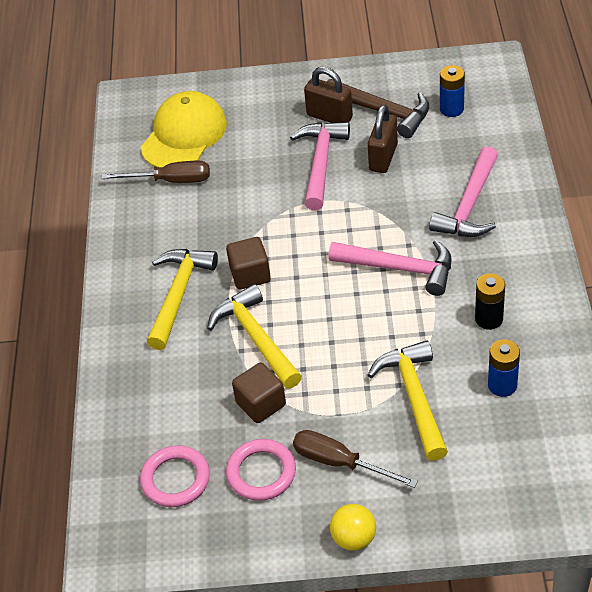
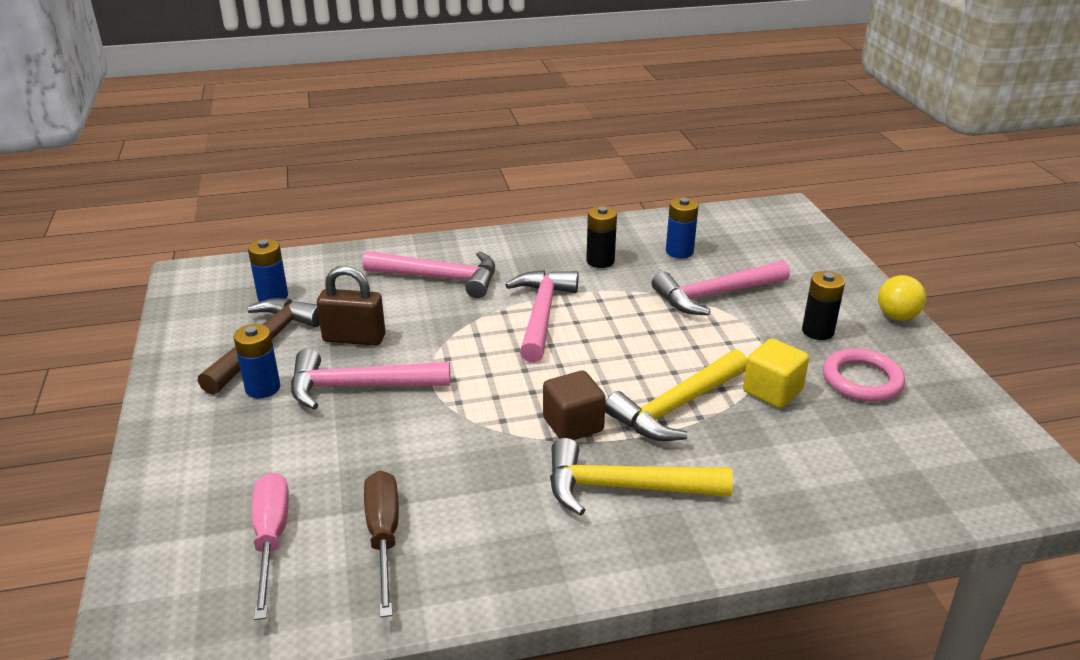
camera: 105 degrees left, 15 degrees down
pink ring [140,445,210,507] -> none
yellow cap [141,91,227,168] -> pink screwdriver [252,472,289,620]
brown cube [232,362,286,423] -> yellow cube [743,338,809,408]
brown screwdriver [293,430,418,488] -> black battery [802,271,845,340]
brown padlock [304,67,353,123] -> blue battery [233,324,280,398]
yellow hammer [368,340,448,461] -> pink hammer [652,260,790,315]

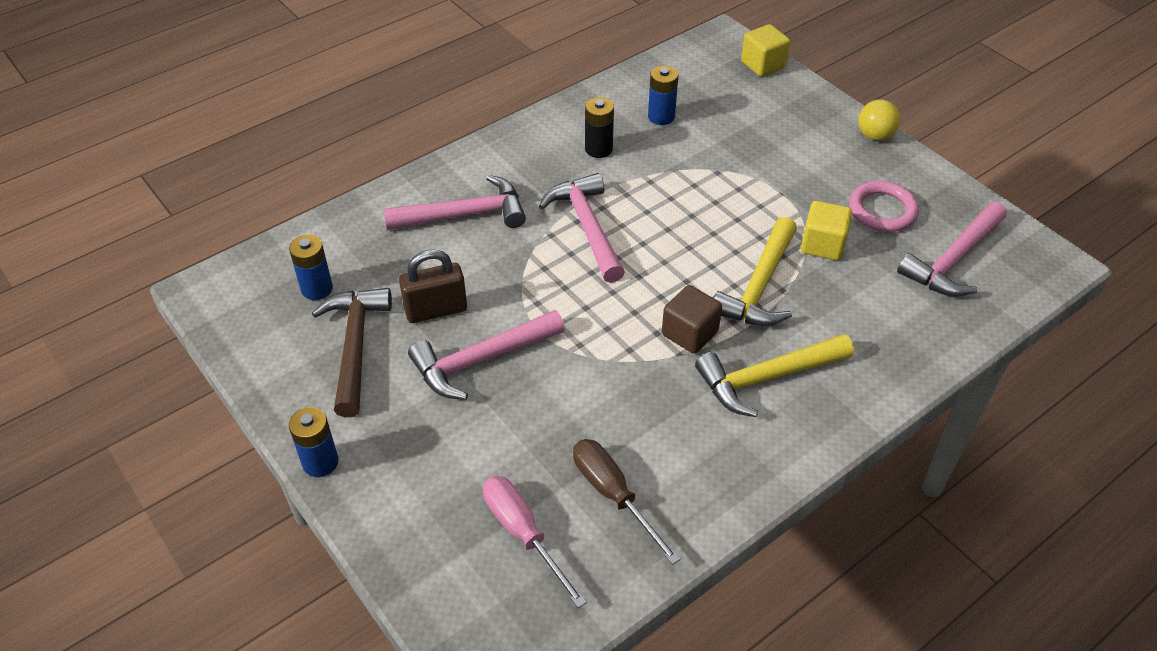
camera: 25 degrees left, 15 degrees up
blue battery [233,324,280,398] -> blue battery moved to [289,407,339,477]
pink hammer [652,260,790,315] -> pink hammer moved to [897,202,1007,296]
black battery [802,271,845,340] -> none
none -> yellow cube [741,24,790,77]

